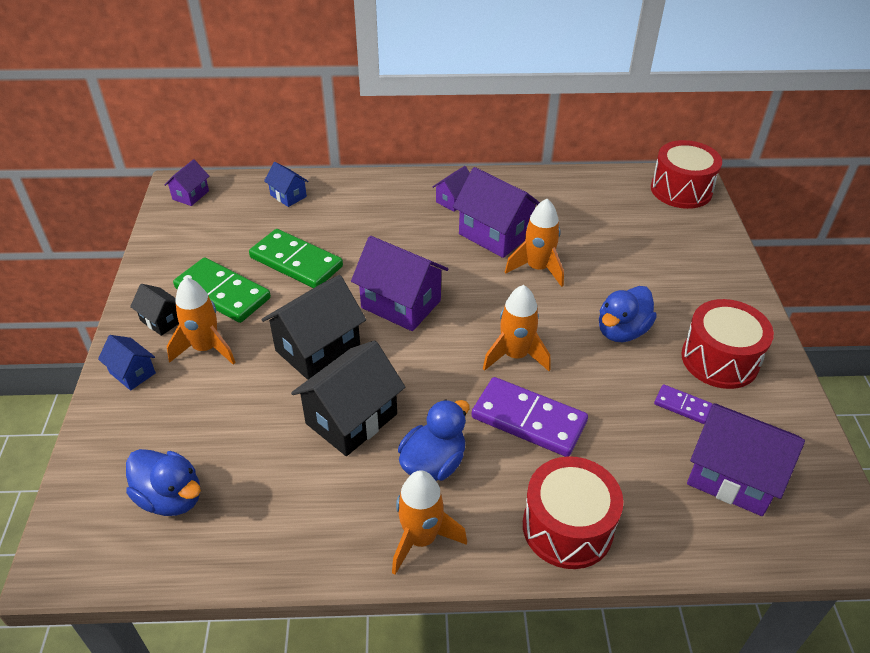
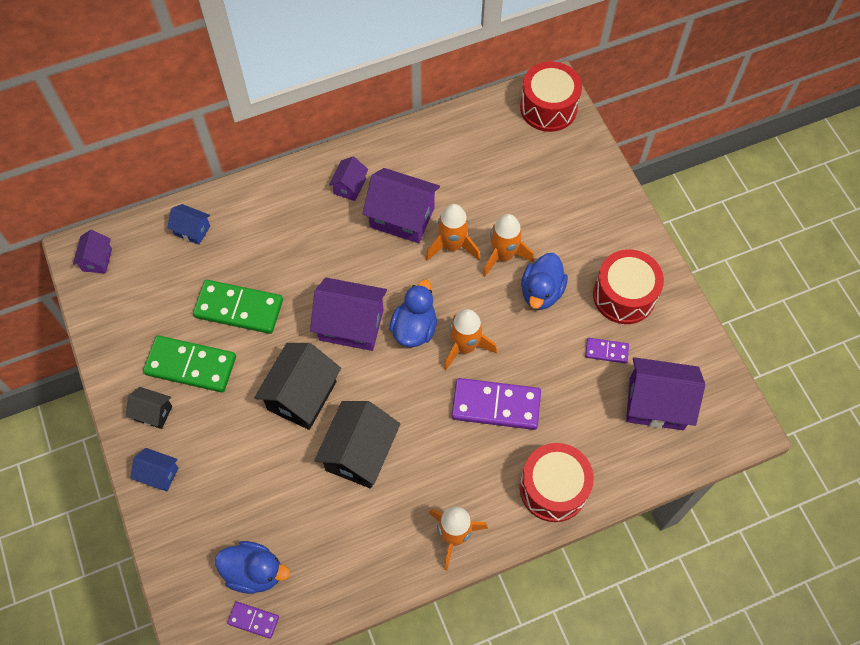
camera: 20 degrees left, 20 degrees up
orange rocket [167,277,236,365] -> orange rocket moved to [483,214,534,277]
blue duck [398,399,469,481] -> blue duck moved to [389,280,437,347]
none -> purple domino [227,602,279,639]

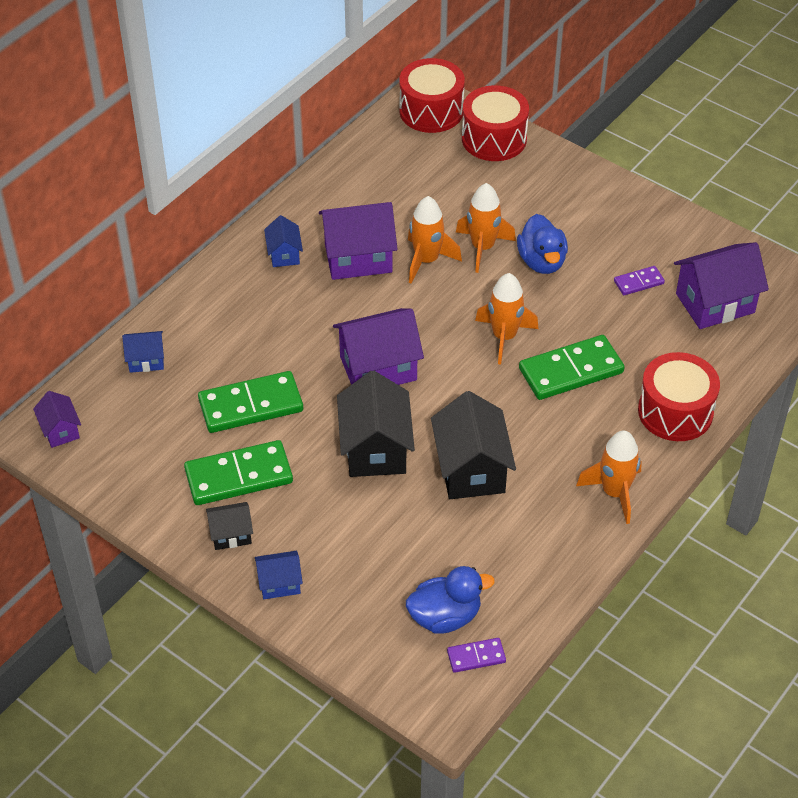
camera: 30 degrees left, 15 degrees down
purple house [329,157,368,201] -> blue house [264,215,303,267]
blue duck [389,280,437,347] -> none
purple domino [452,378,541,430] -> green domino [519,335,624,400]
red drum [593,249,664,324] -> red drum moved to [462,85,529,161]

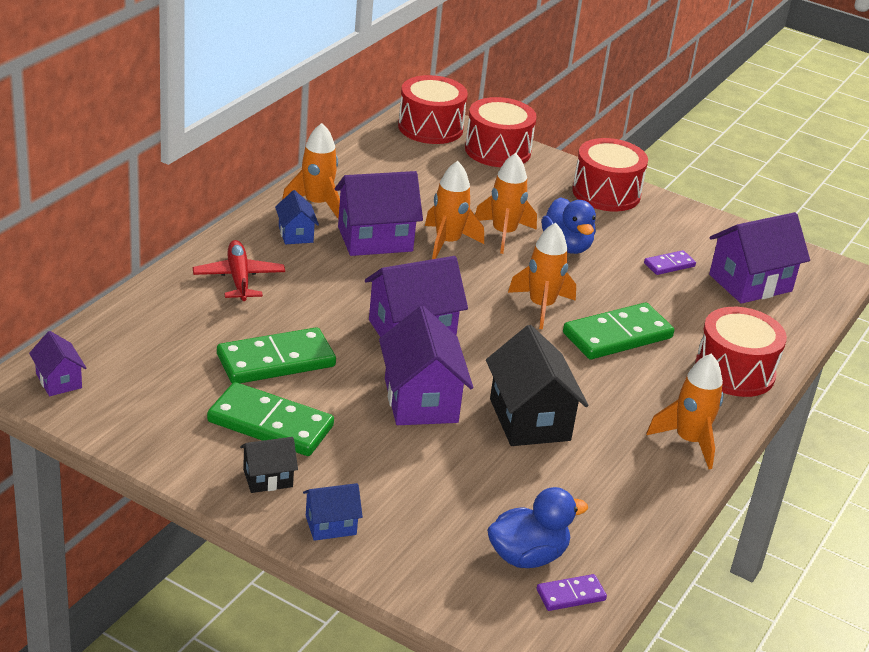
camera: 10 degrees left, 15 degrees down
blue house [122,331,164,373] -> none
green domino [184,440,293,505] -> green domino turned 45 degrees clockwise [207,382,334,456]
black house [337,371,415,477] -> purple house [379,306,473,425]
none -> red plane [193,240,285,301]
none -> orange rocket [282,123,340,219]
none -> red drum [572,138,648,211]

